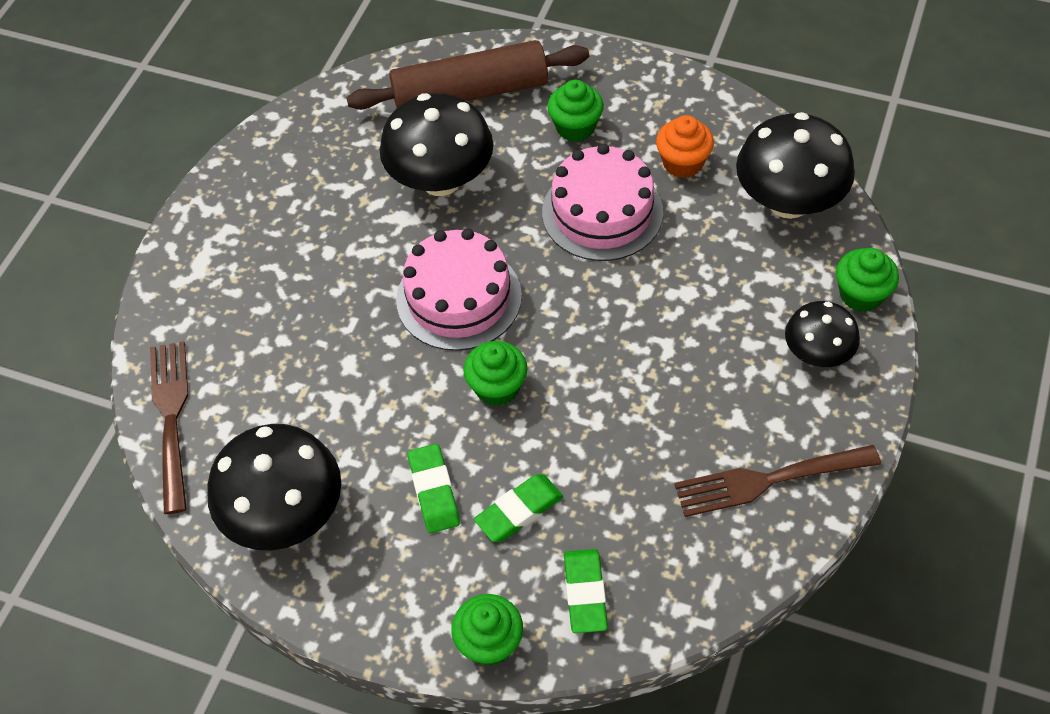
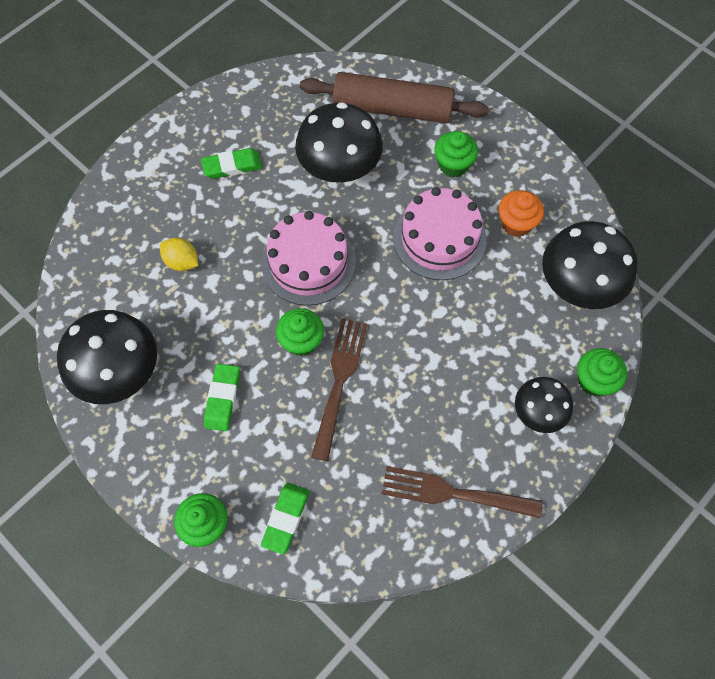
camera: 20 degrees right, 10 degrees up
brown fork [150,341,188,514] -> brown fork moved to [311,318,368,461]
green eraser [474,474,563,542] -> green eraser moved to [201,148,262,179]
none -> yellow lemon [160,238,198,271]

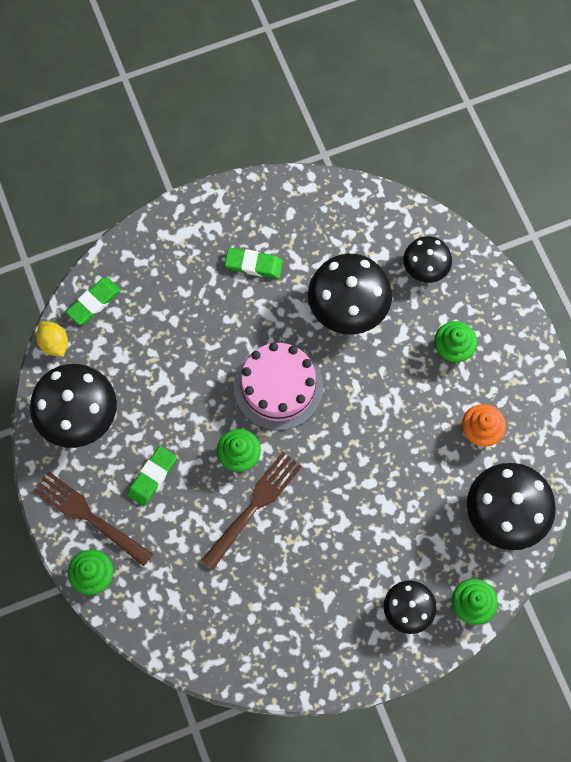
camera: 25 degrees right, 5 degrees up
yellow lemon [160,238,198,271] -> yellow lemon moved to [36,321,68,357]
green eraser [261,483,310,555] -> green eraser moved to [66,278,121,325]
brown rolling pin [300,72,489,123] -> black mushroom [403,236,452,283]
brown fork [382,466,542,518] -> brown fork moved to [33,471,153,566]
pink cake [393,187,486,280] -> none

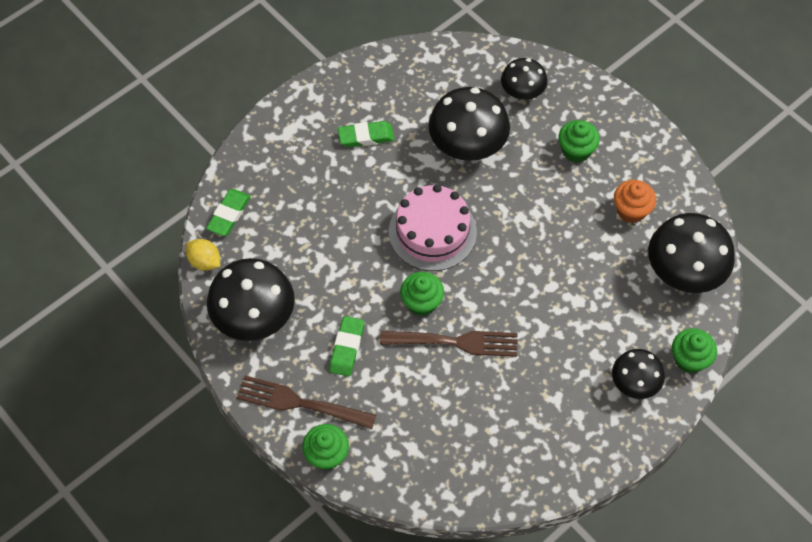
camera: 20 degrees left, 10 degrees down
brown fork [201,452,302,569] -> brown fork turned 75 degrees clockwise [380,331,517,357]

